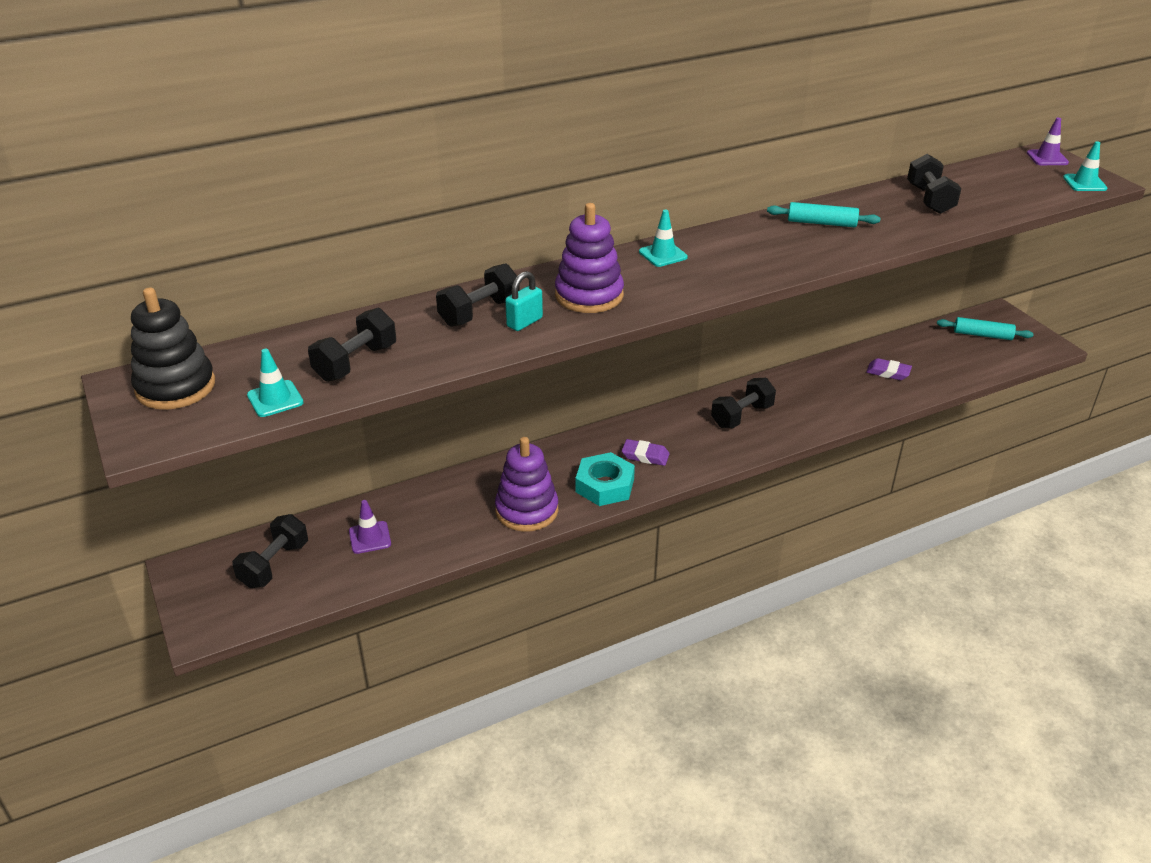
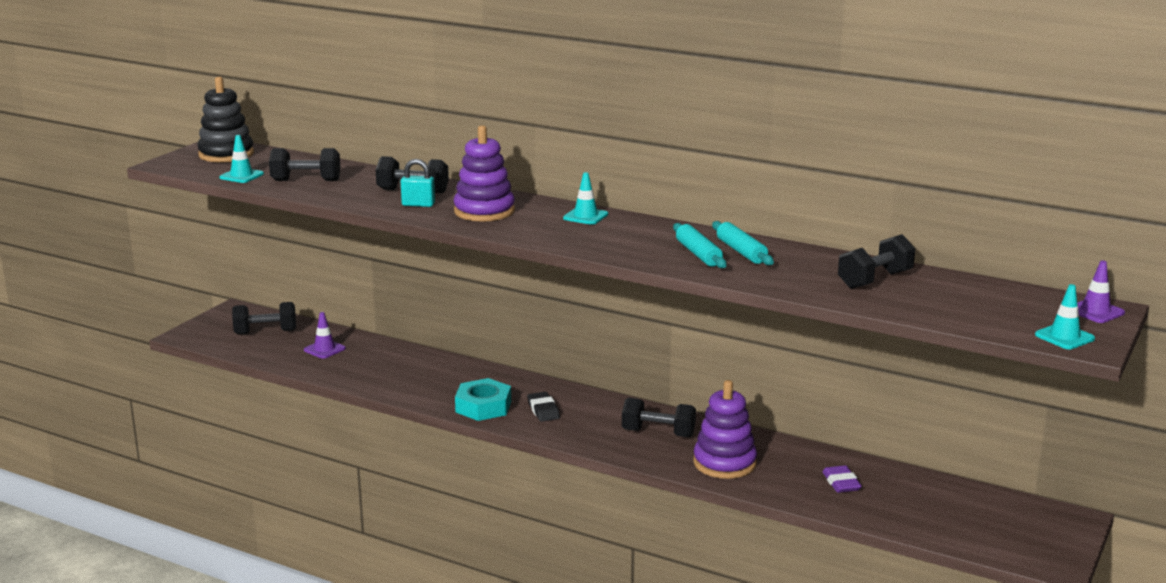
camera: 55 degrees right, 15 degrees down
purple stacking toy [495,437,558,532] -> purple stacking toy moved to [693,380,757,479]
purple eraser [622,439,670,466] -> black eraser [527,392,560,422]
turquoise rolling pin [937,317,1034,340] -> turquoise rolling pin moved to [673,223,727,268]

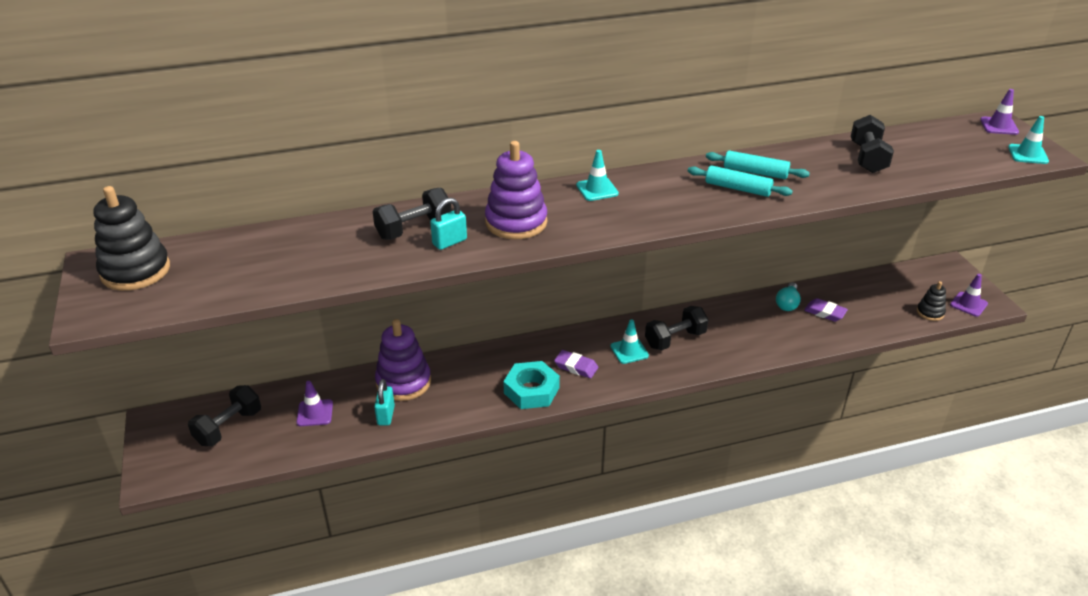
camera: 45 degrees left, 15 degrees up
turquoise traffic cone [220,135,264,183] -> turquoise traffic cone moved to [610,320,649,364]
black dumbbell [269,148,341,181] -> none
black eraser [527,392,560,422] -> purple eraser [554,350,598,378]
purple stacking toy [693,380,757,479] -> purple stacking toy moved to [375,319,431,401]
none -> turquoise padlock [374,379,395,426]
none -> turquoise light bulb [776,282,801,311]
none -> black stacking toy [917,281,946,321]
none -> purple traffic cone [950,274,988,317]

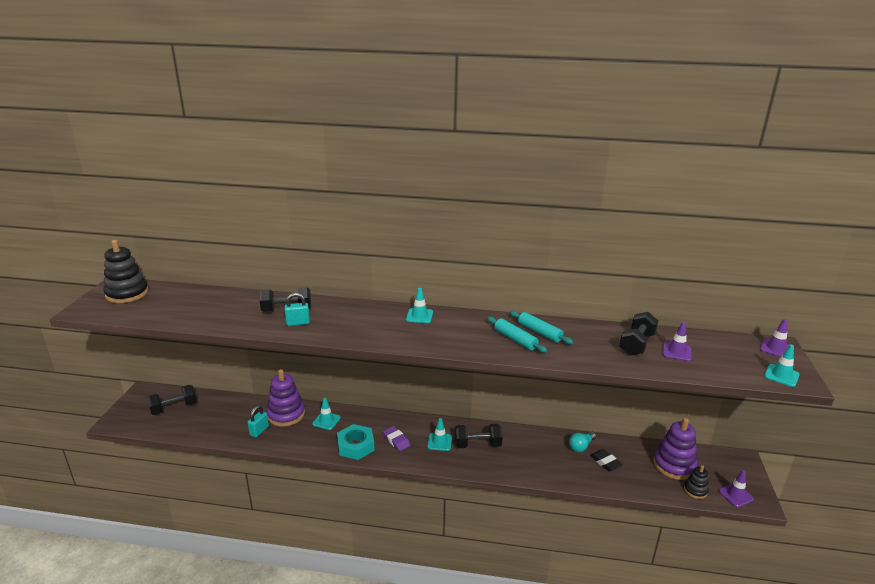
camera: 25 degrees right, 10 degrees down
purple traffic cone [296,381,333,426] -> purple traffic cone moved to [662,322,692,362]
purple stacking toy [485,141,547,240] -> purple stacking toy moved to [653,418,697,480]
purple eraser [804,298,848,322] -> black eraser [590,449,623,471]
none -> turquoise traffic cone [312,398,341,430]

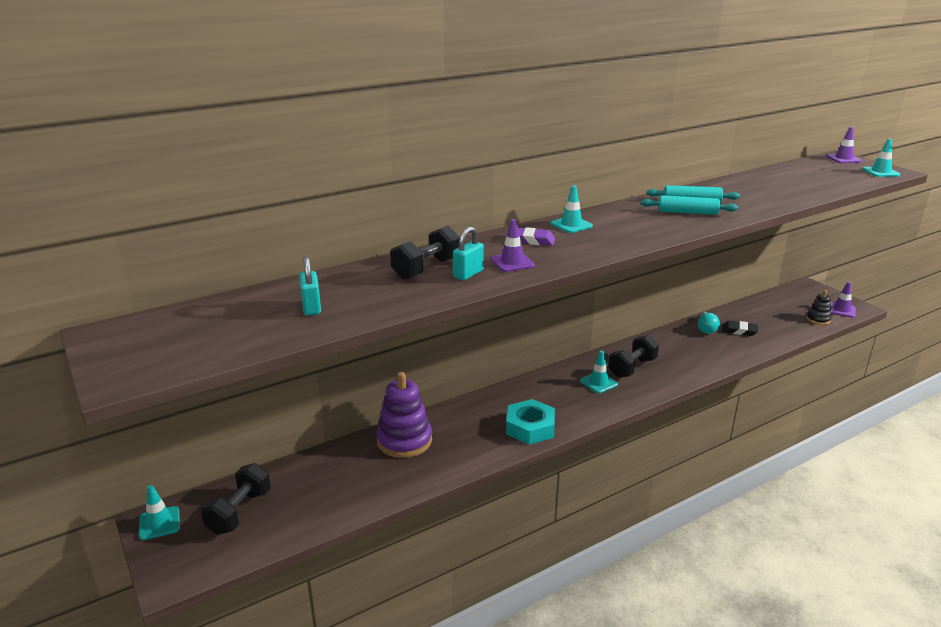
camera: 40 degrees left, 0 degrees up
black stacking toy [103,240,149,303] -> none
turquoise padlock [247,405,269,437] -> turquoise padlock moved to [299,256,321,316]
turquoise traffic cone [312,398,341,430] -> turquoise traffic cone moved to [139,485,180,540]
purple eraser [383,426,410,451] -> purple eraser moved to [518,227,555,246]
black dumbbell [619,312,658,355] -> none
purple stacking toy [653,418,697,480] -> none
purple traffic cone [662,322,692,362] -> purple traffic cone moved to [490,219,535,272]

